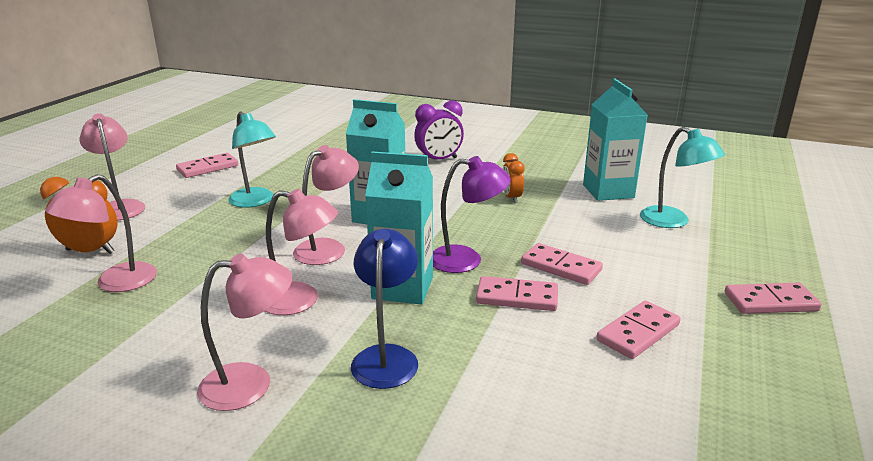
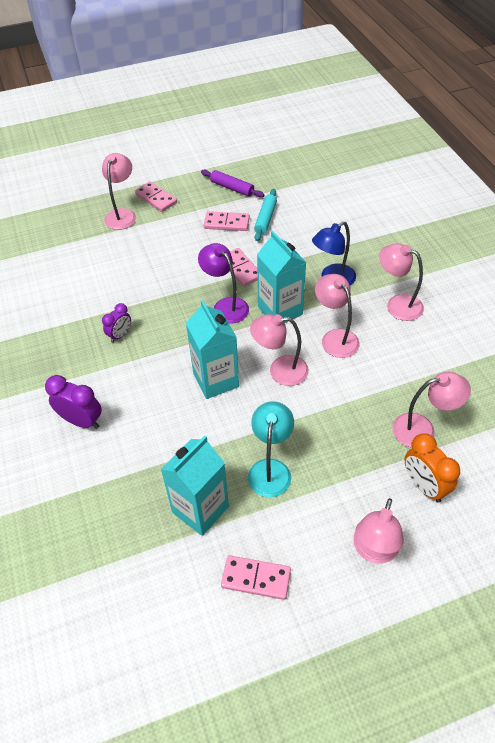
camera: 130 degrees left, 25 degrees up
orange clock [503,153,525,203] -> purple clock [102,303,131,342]
pink domino [521,243,603,285] -> none
turquoise carton [583,79,648,201] -> turquoise carton moved to [161,436,229,536]
turquoise lamp [640,127,725,228] -> none
none -> pink lamp [102,153,136,230]
none -> purple rolling pin [201,170,264,197]
none -> turquoise rolling pin [254,189,277,241]

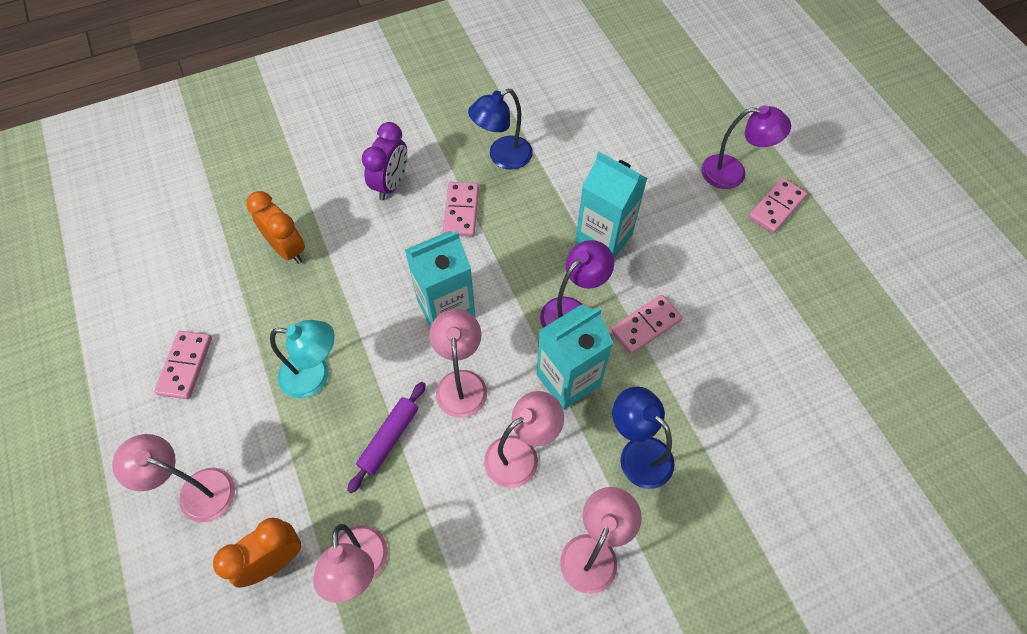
camera: 85 degrees right, 10 degrees up
pink lamp [102,153,136,230] -> purple lamp [701,105,791,189]
purple clock [102,303,131,342] -> none
turquoise carton [161,436,229,536] -> turquoise carton moved to [575,152,647,258]
purple rolling pin [201,170,264,197] -> purple rolling pin moved to [347,382,426,493]
pink domino [204,211,250,231] -> pink domino moved to [443,182,479,237]
turquoise rolling pin [254,189,277,241] -> none
none -> orange clock [246,191,305,264]
none -> blue lamp [468,88,533,170]

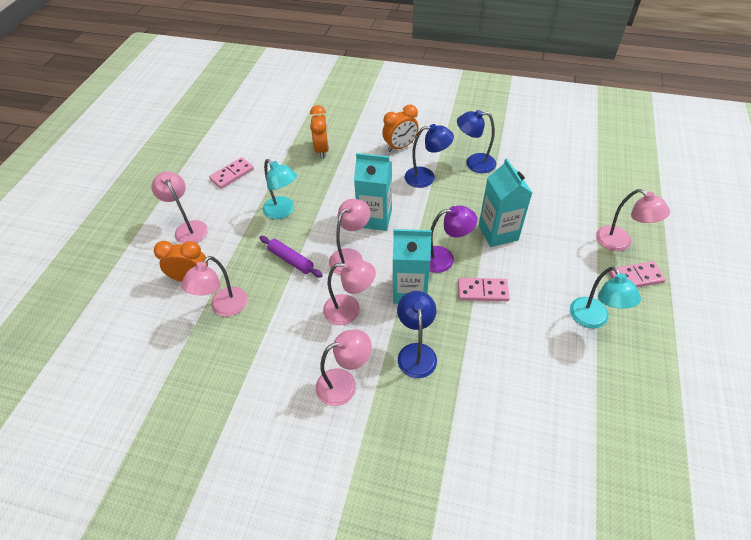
camera: 40 degrees right, 10 degrees down
purple rolling pin [347,382,426,493] -> purple rolling pin turned 60 degrees clockwise [260,236,323,278]
purple clock [362,122,407,200] -> orange clock [382,105,419,152]
pink domino [443,182,479,237] -> blue lamp [405,124,454,188]
purple lamp [701,105,791,189] -> pink lamp [596,189,670,251]
none -> turquoise lamp [570,266,641,328]

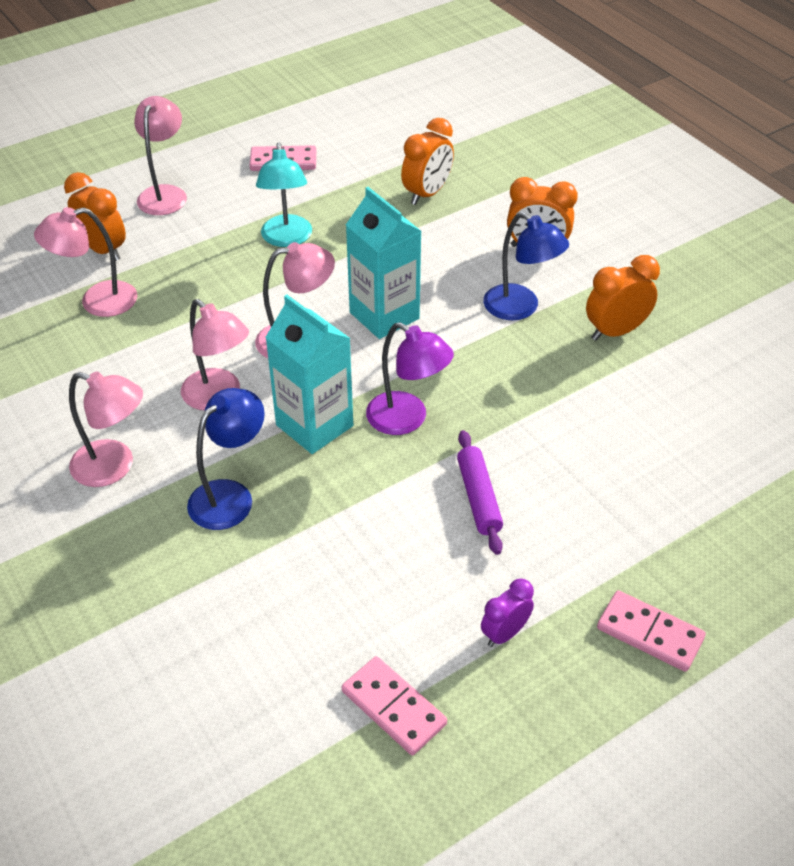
camera: 40 degrees right, 5 degrees down
purple rolling pin [260,236,323,278] -> purple rolling pin moved to [457,430,503,555]
blue lamp [457,110,496,173] -> orange clock [586,255,660,341]
pink domino [458,278,510,301] -> pink domino moved to [342,656,447,755]
turquoise carton [479,158,532,247] -> none
turquoise lamp [570,266,641,328] -> purple clock [481,579,534,647]
pink lamp [596,189,670,251] -> none

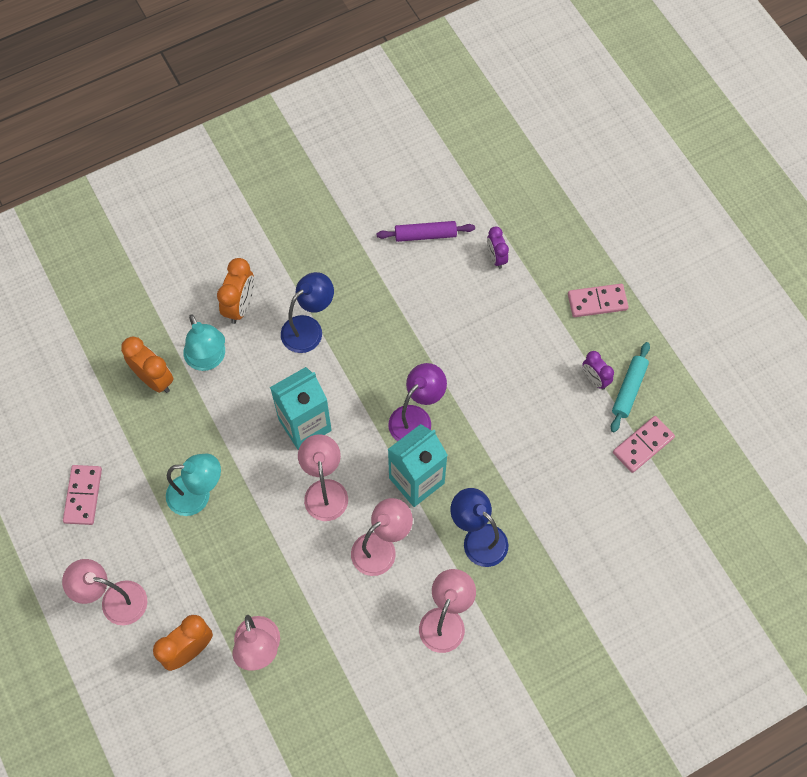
camera: 85 degrees left, 20 degrees up
purple rolling pin [457,430,503,555] -> purple rolling pin moved to [376,221,475,242]
orange clock [586,255,660,341] -> none
pink domino [597,590,706,672] -> pink domino turned 45 degrees clockwise [568,284,629,317]
none -> turquoise lamp [183,315,225,371]
none -> purple clock [487,226,509,269]
none -> turquoise rolling pin [611,342,650,432]

